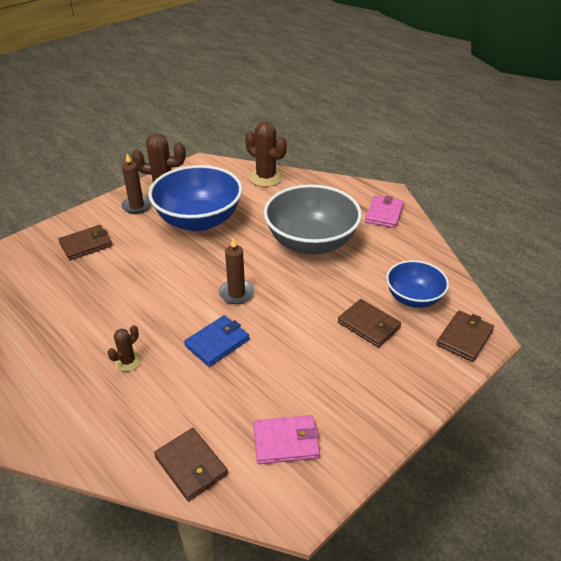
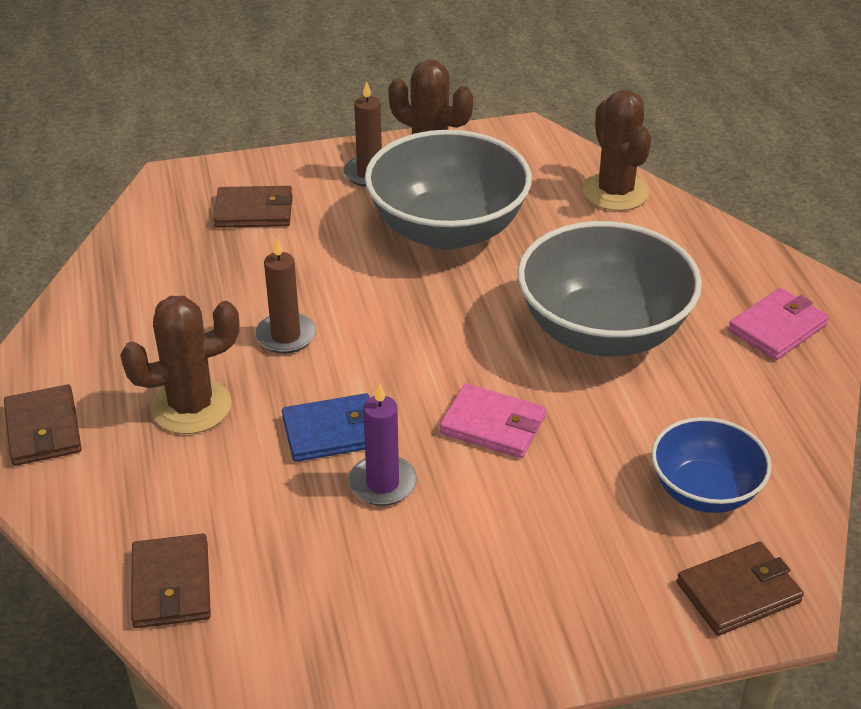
camera: 30 degrees right, 0 degrees up
brown cactus [108,325,141,371] -> brown cactus [120,296,239,434], size x1.91
blue bowl [148,165,242,231] -> grey bowl [365,130,532,250]
brown candle [219,238,254,304] -> brown candle moved to [255,239,316,354]
pink wallet [253,415,320,464] -> pink wallet moved to [440,383,546,458]
brown wallet [338,299,401,348] -> brown wallet moved to [4,384,82,466]
none -> purple candle [349,383,417,506]

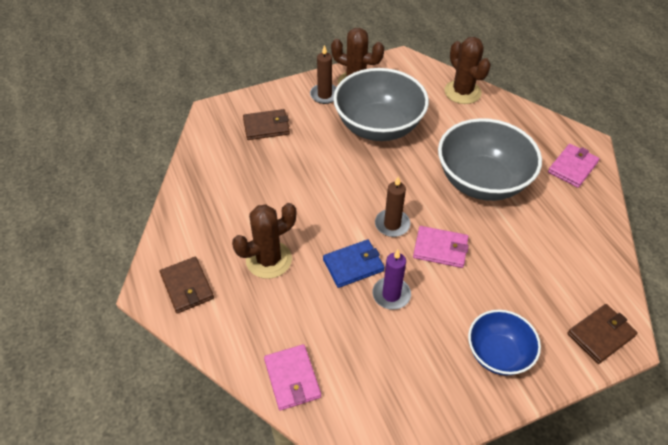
camera: 10 degrees left, 10 degrees up
brown wallet [131,534,211,628] -> pink wallet [264,344,321,411]
brown candle [255,239,316,354] -> brown candle moved to [375,177,411,237]
blue bowl [652,417,772,513] -> blue bowl moved to [468,310,541,375]

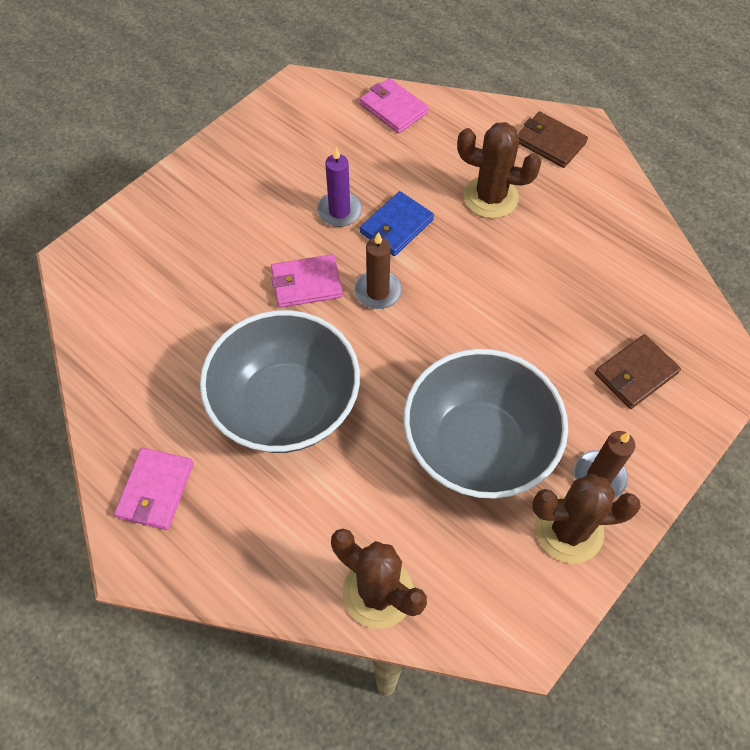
camera: 155 degrees right, 10 degrees up
brown cactus [232,203,296,279] -> brown cactus turned 75 degrees clockwise [457,122,541,218]
blue bowl [468,310,541,375] -> none
brown wallet [567,304,638,364] -> none

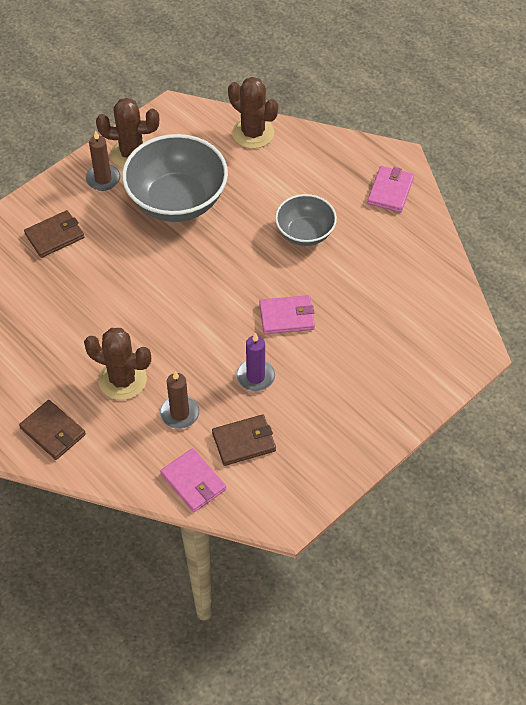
camera: 175 degrees left, 5 degrees down
grey bowl [200,310,360,453] -> grey bowl [275,194,337,246], size x0.58
brown candle [354,232,402,309] -> brown candle moved to [160,371,200,429]
blue wallet [360,191,434,256] -> none
none -> brown wallet [212,415,276,466]

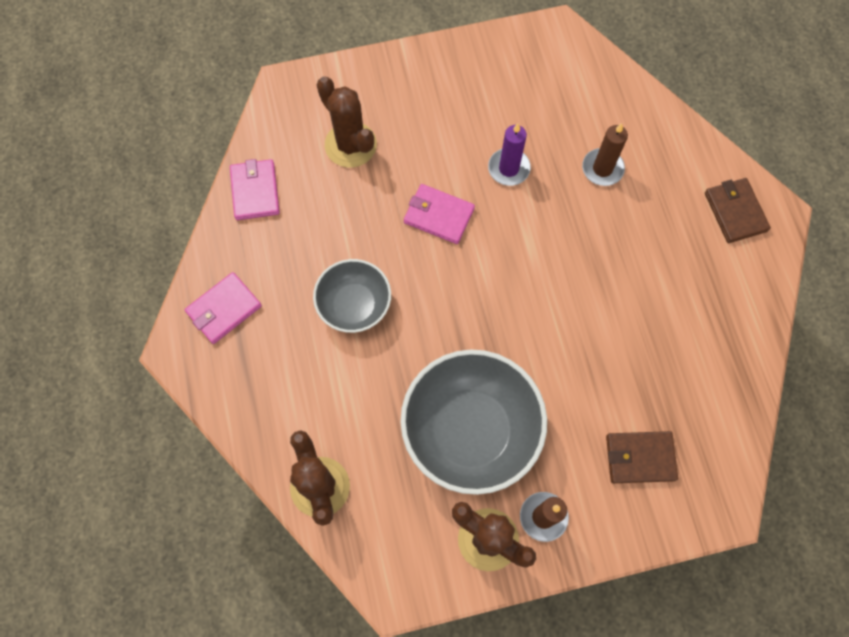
camera: 150 degrees left, 15 degrees up
brown cactus [84,328,151,400] -> brown cactus moved to [317,76,377,168]
pink wallet [160,448,226,512] -> pink wallet moved to [230,159,280,220]
brown wallet [212,415,276,466] -> none

